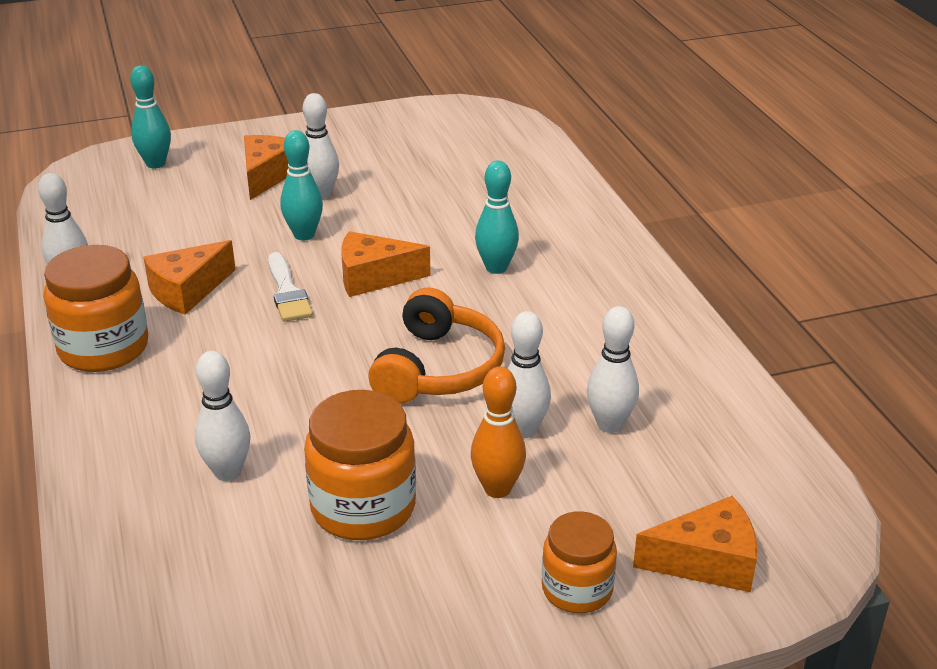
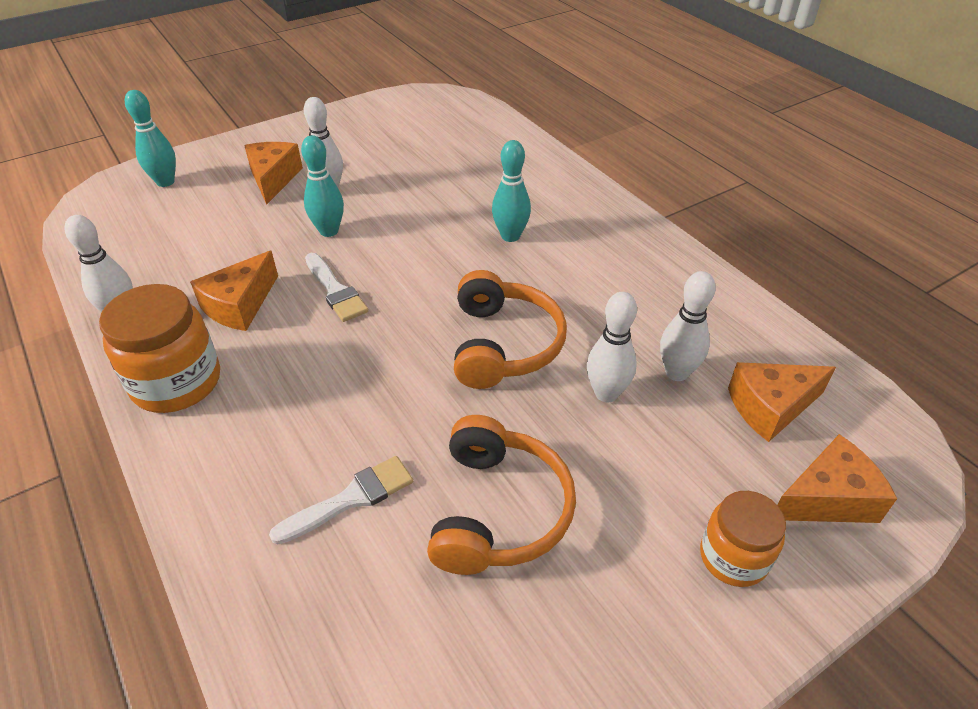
camera: 15 degrees left, 10 degrees up
white bowling pin [195,351,250,481] -> white brush [269,456,413,544]
orange jar [304,390,416,540] -> orange headphones [427,415,576,575]
orange cheese [341,231,431,297] -> orange cheese moved to [728,362,836,442]
orange bowling pin [471,367,526,498] -> none

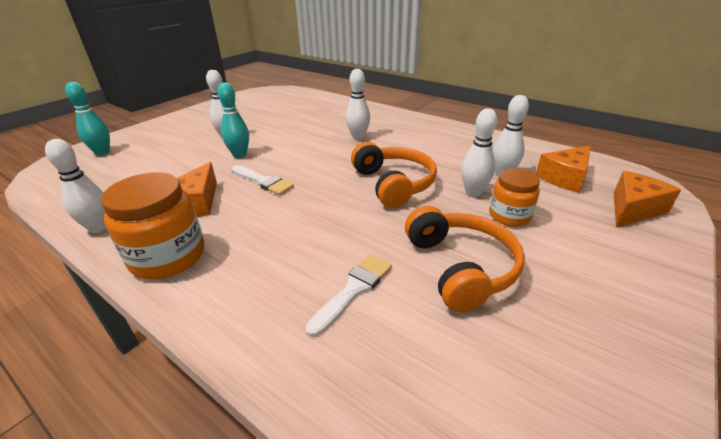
camera: 20 degrees left, 10 degrees down
orange cheese [244,142,303,205] -> none
turquoise bowling pin [492,140,531,242] -> white bowling pin [346,69,370,140]
orange jar [700,491,786,587] -> orange jar moved to [489,168,540,226]

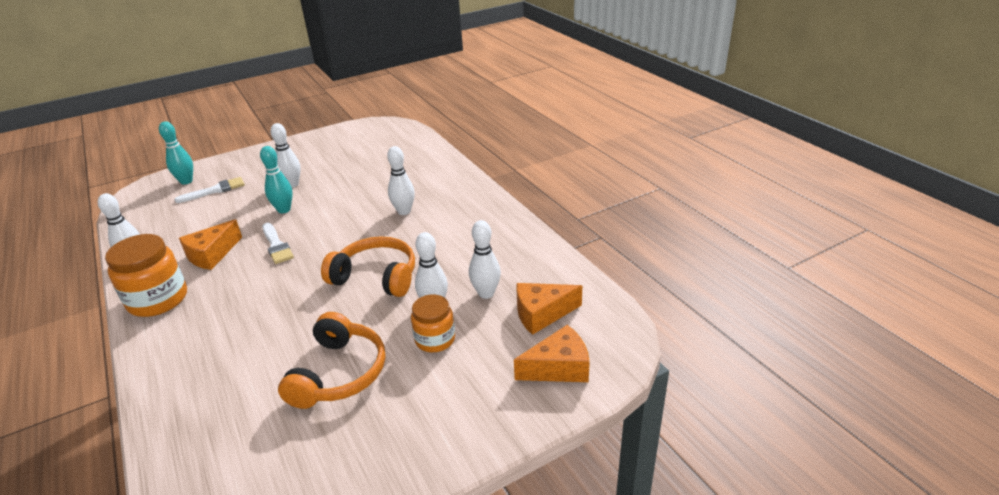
camera: 25 degrees right, 0 degrees up
white brush [306,254,392,337] -> white brush moved to [174,177,245,203]
orange headphones [351,142,437,208] -> orange headphones turned 75 degrees counterclockwise [321,236,415,297]

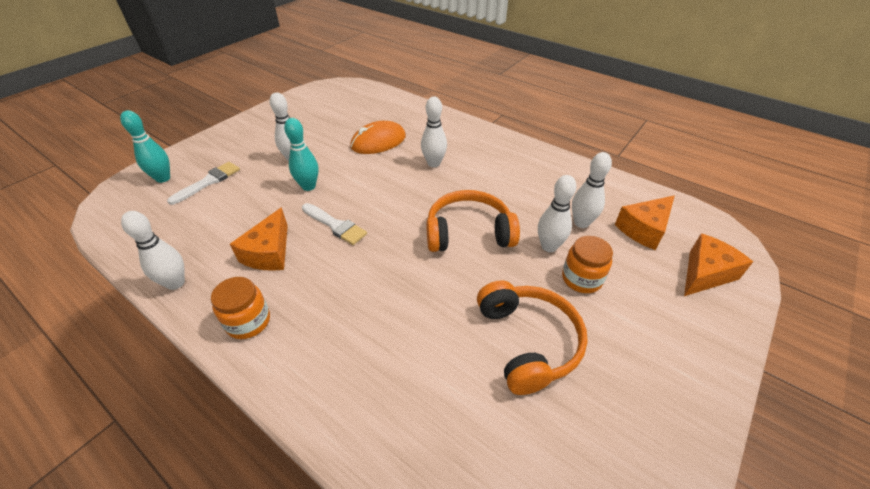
camera: 25 degrees left, 10 degrees up
orange jar [105,234,187,317] -> orange jar [211,277,270,339], size x0.63
none -> orange mouse [350,121,406,154]

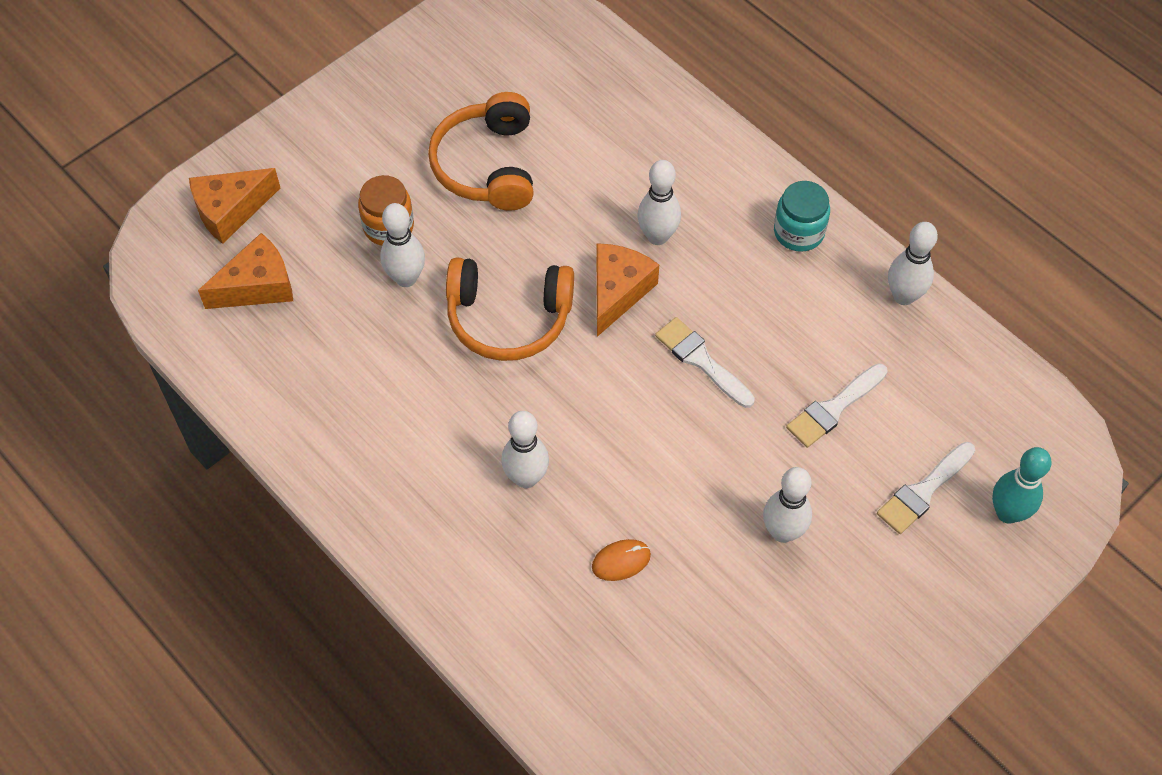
camera: 170 degrees left, 15 degrees up
orange jar [211,277,270,339] -> turquoise jar [774,181,830,252]
orange cheese [230,208,288,271] -> orange cheese moved to [596,243,659,337]
turquoise bowling pin [284,118,319,191] -> none
orange mouse [350,121,406,154] -> orange mouse [592,539,651,581], size x0.53
white bowling pin [572,152,612,228] -> white bowling pin moved to [637,160,681,245]
none -> white brush [786,363,888,448]

